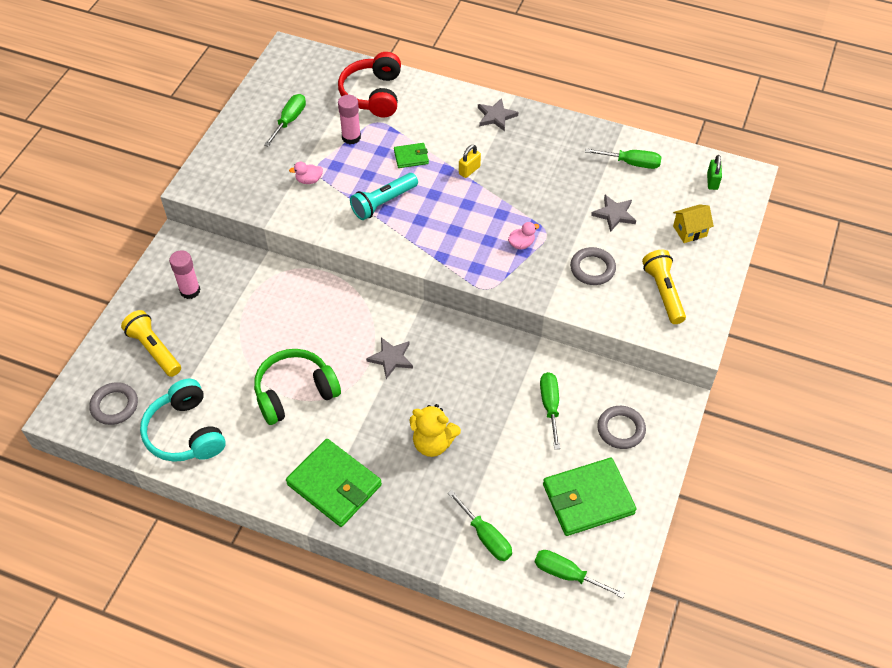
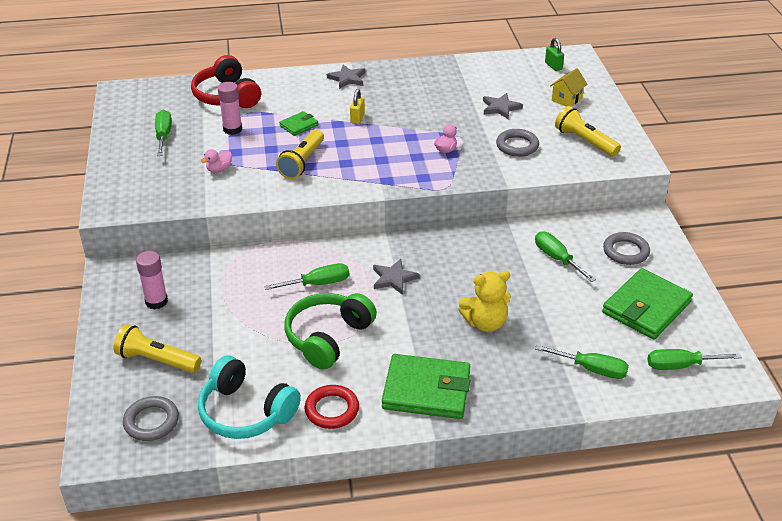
camera: 30 degrees left, 15 degrees down
turquoise flashlight [350,173,418,220] -> yellow flashlight [276,129,324,179]
green screwdriver [585,148,661,169] -> green screwdriver moved to [264,263,349,290]
none -> red ring [305,385,359,429]

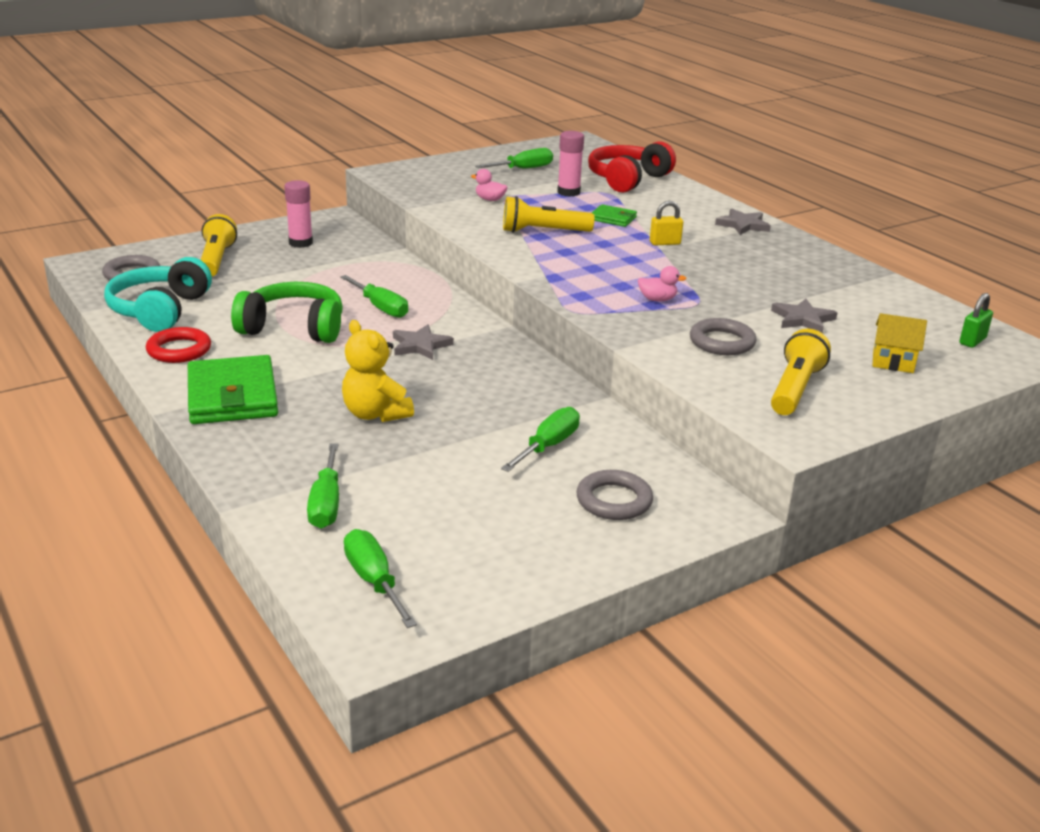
camera: 65 degrees right, 10 degrees down
green wallet [602,268,693,339] -> none

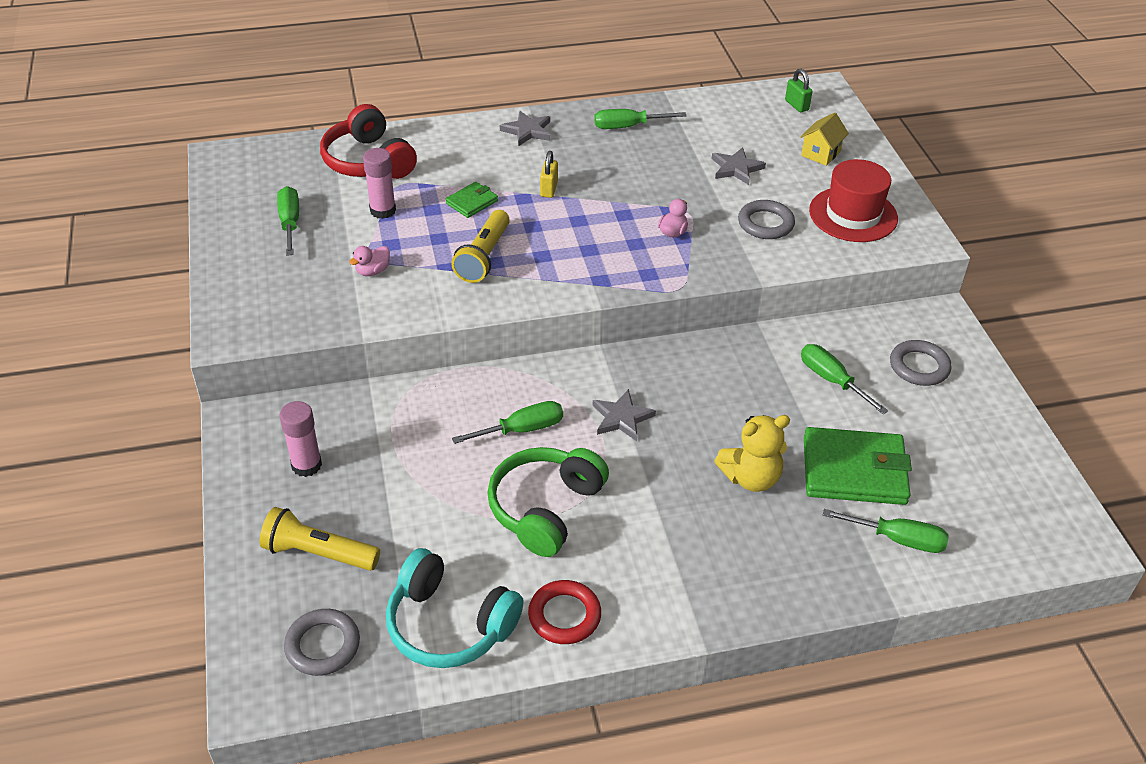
camera: 70 degrees left, 15 degrees up
green wallet [188,355,278,424] -> green wallet moved to [804,427,912,505]
green screwdriver [344,529,417,628] -> green screwdriver moved to [594,109,687,129]
yellow flashlight [771,329,831,415] -> red hat [809,159,898,242]

